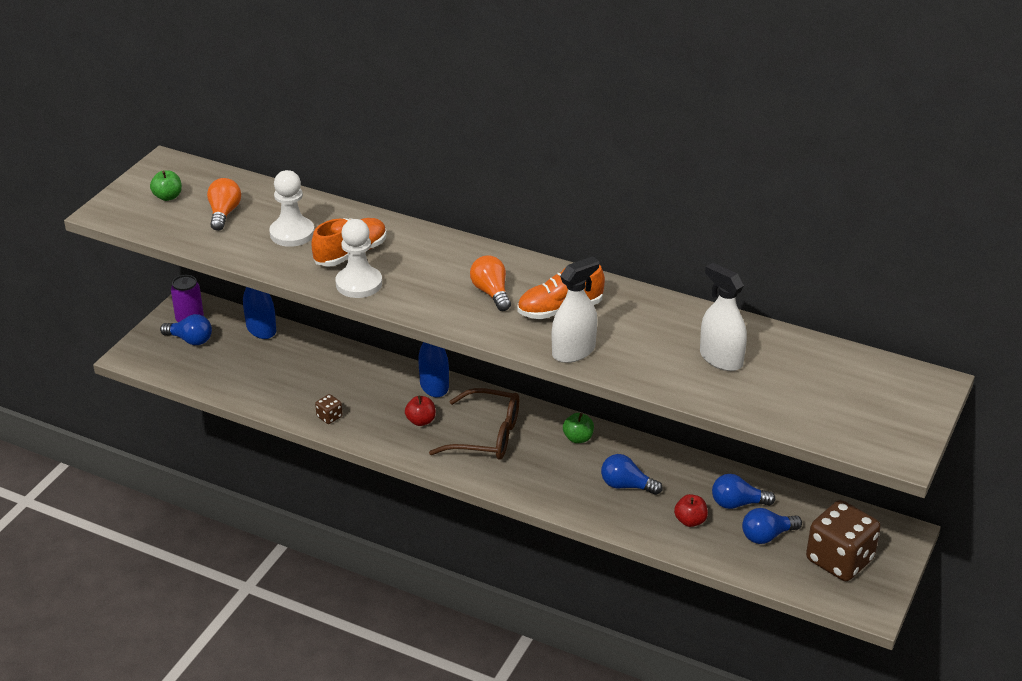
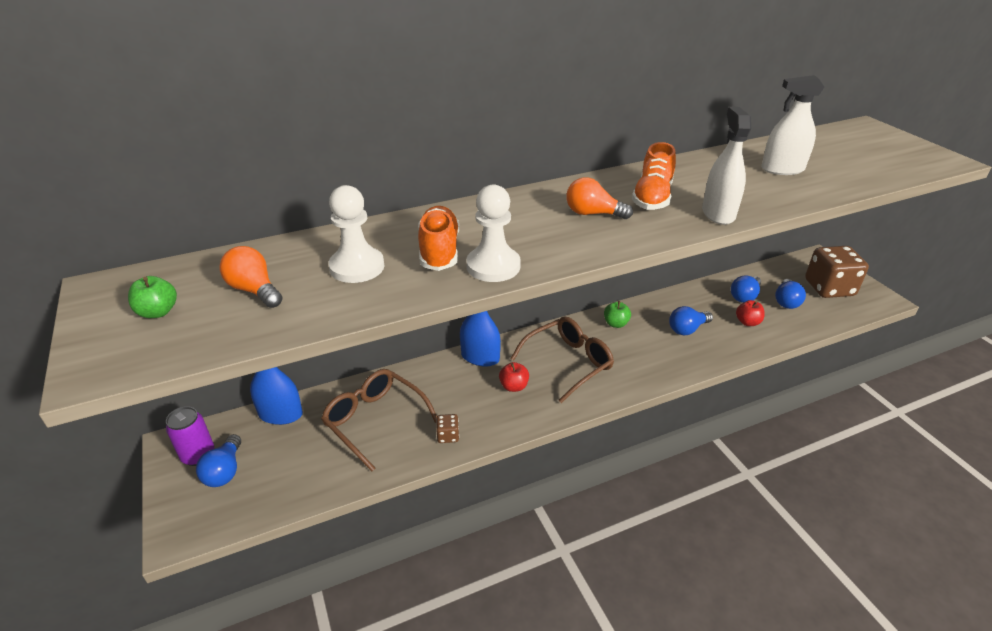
camera: 50 degrees left, 0 degrees up
blue light bulb [160,314,212,345] -> blue light bulb turned 120 degrees clockwise [196,434,241,487]
none -> brown glasses [321,369,437,471]

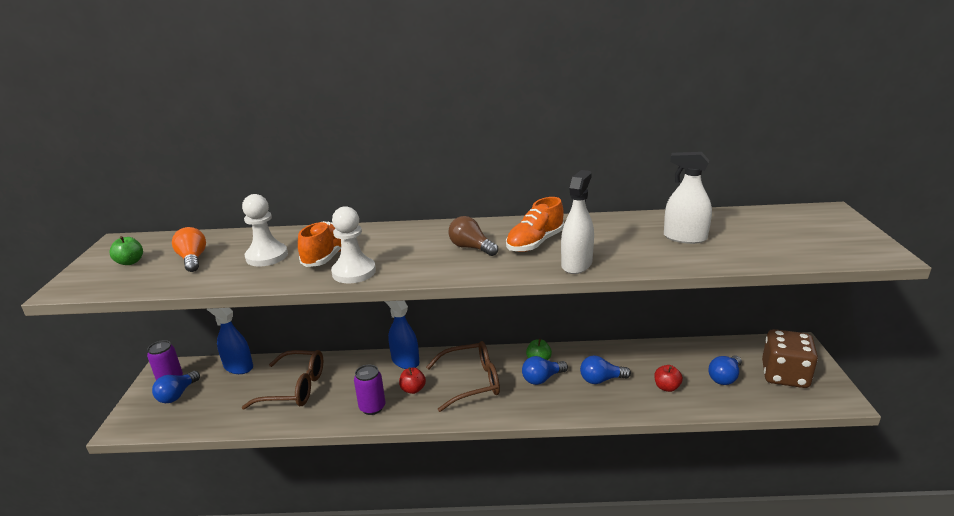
camera: 25 degrees right, 10 degrees down
brown glasses [321,369,437,471] -> brown glasses turned 120 degrees clockwise [242,350,323,410]
brown dice [436,414,459,443] -> none
orange light bulb [566,177,633,219] -> brown light bulb [448,216,498,256]
blue light bulb [731,275,761,303] -> blue light bulb moved to [522,356,568,385]
none -> purple can [354,365,385,415]

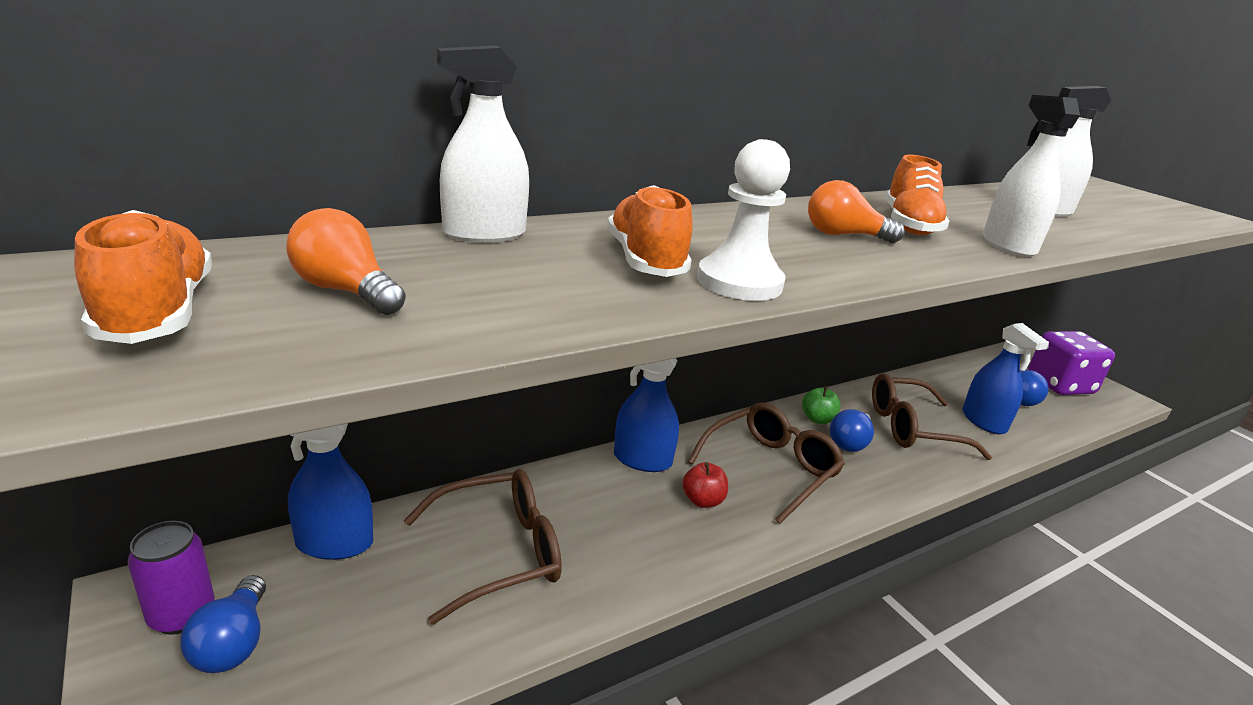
camera: 35 degrees left, 0 degrees up
green apple [109,236,143,265] -> orange shoe [74,210,212,344]
white pawn [242,194,288,266] -> none
purple can [354,365,385,415] -> none
brown light bulb [448,216,498,256] -> orange light bulb [808,180,905,243]
blue light bulb [580,356,631,384] -> brown glasses [872,373,992,460]
red apple [654,365,683,392] -> blue spray bottle [963,323,1049,434]
brown dice [762,329,818,388] -> purple dice [1028,331,1115,395]
none -> white spray bottle [437,45,529,243]

